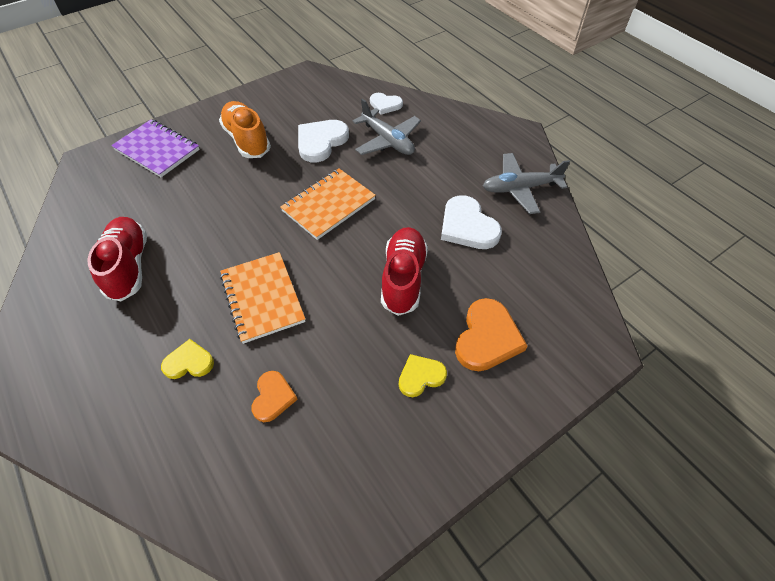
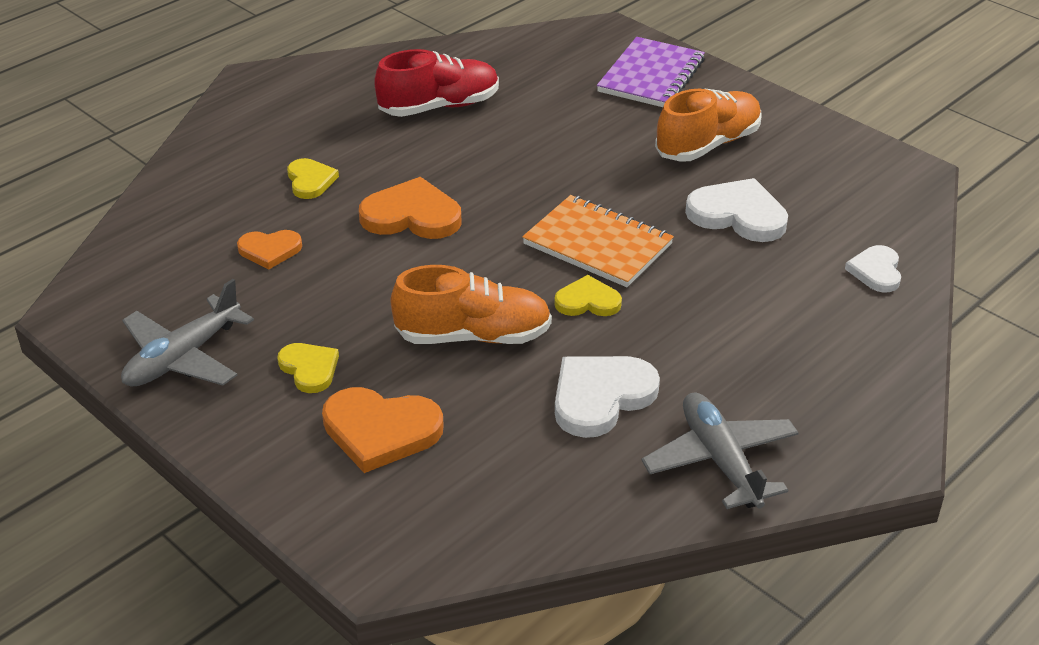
camera: 80 degrees right, 15 degrees down
orange notebook [220,252,305,344] -> orange heart [359,177,462,239]
grey plane [353,99,421,155] -> grey plane moved to [121,279,254,387]
red shoe [381,227,428,316] -> orange shoe [391,265,552,344]
none -> yellow heart [554,275,622,316]

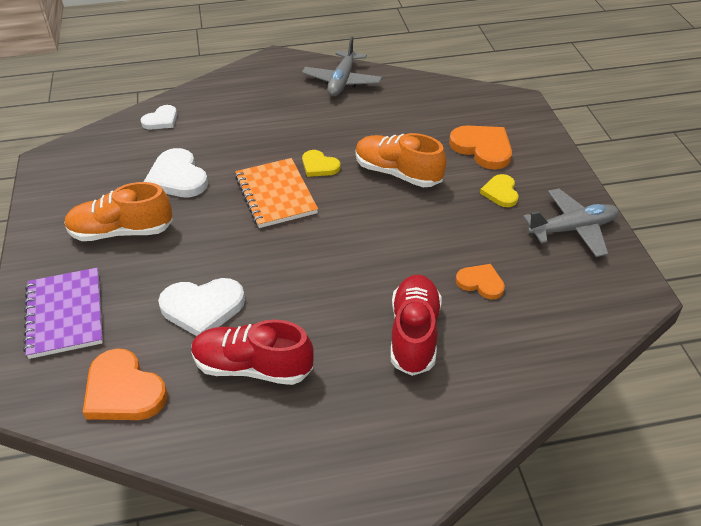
camera: 145 degrees left, 5 degrees up
yellow heart [287,158,339,199] -> red shoe [391,275,442,376]
orange heart [359,177,462,239] -> orange heart moved to [83,348,168,420]
white heart [555,356,660,438] -> white heart moved to [158,278,245,336]
purple notebook [597,37,705,107] -> purple notebook turned 75 degrees counterclockwise [23,268,103,359]

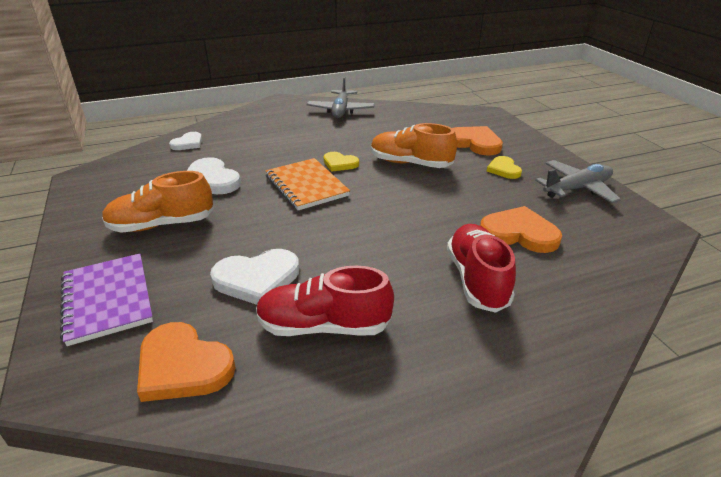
camera: 10 degrees left, 10 degrees down
orange heart [456,264,505,299] -> orange heart [480,206,562,253], size x1.66

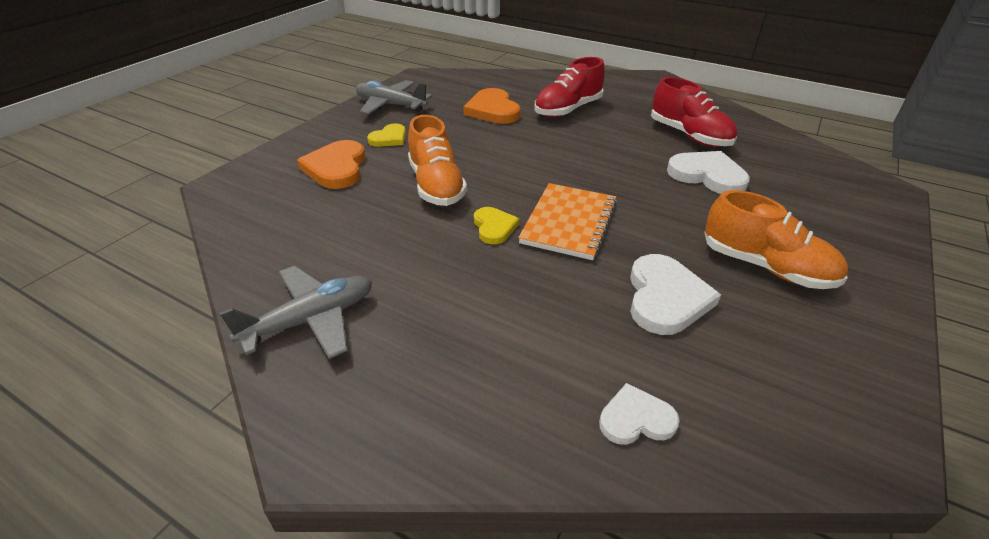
camera: 130 degrees left, 5 degrees up
purple notebook [60,253,153,346] -> none
orange heart [137,322,236,402] -> none

